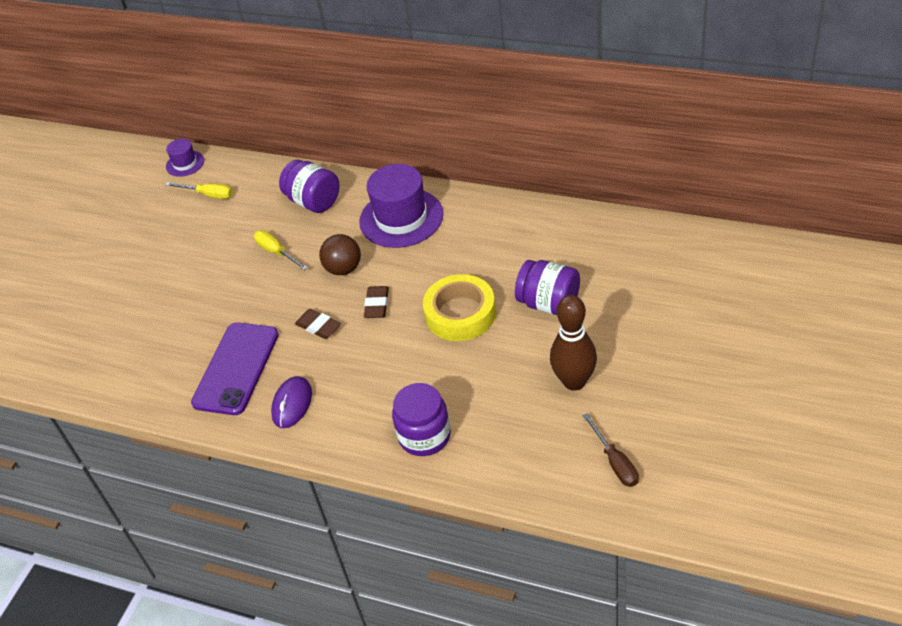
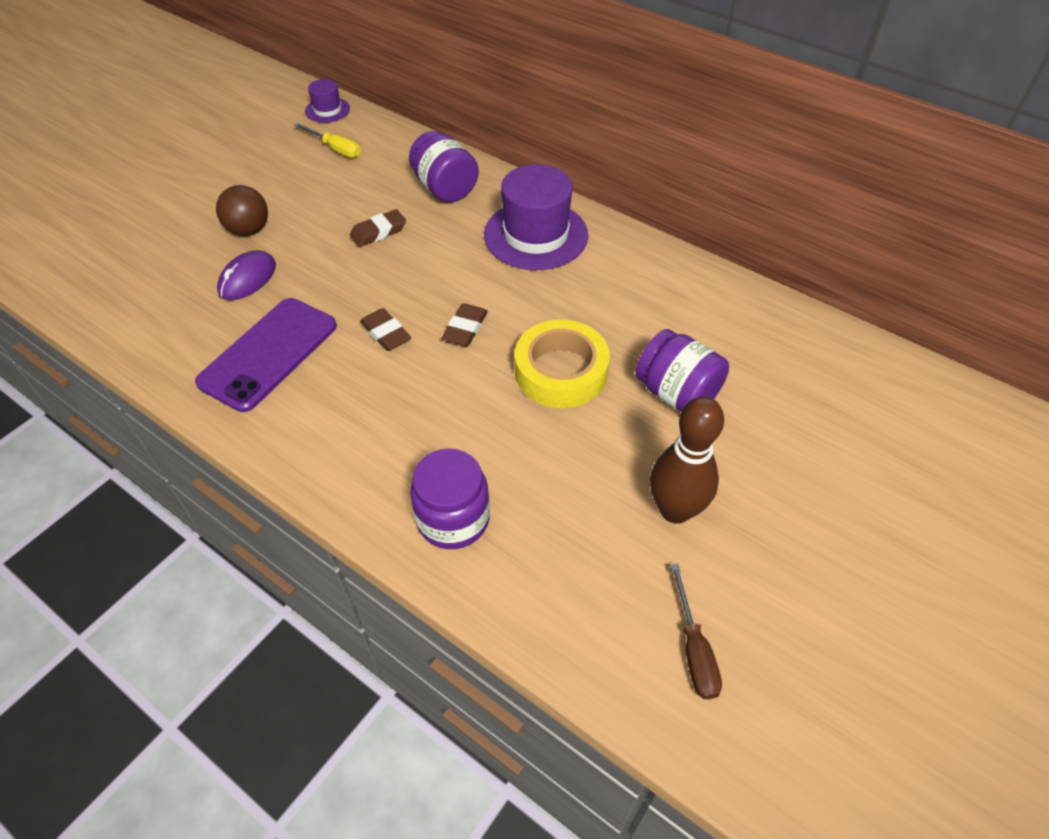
camera: 10 degrees right, 5 degrees up
yellow screwdriver [254,230,308,270] -> brown eraser [350,209,406,247]
purple mouse [271,376,312,428] -> purple mouse moved to [217,251,276,300]
brown ball [319,234,361,275] -> brown ball moved to [216,185,268,236]

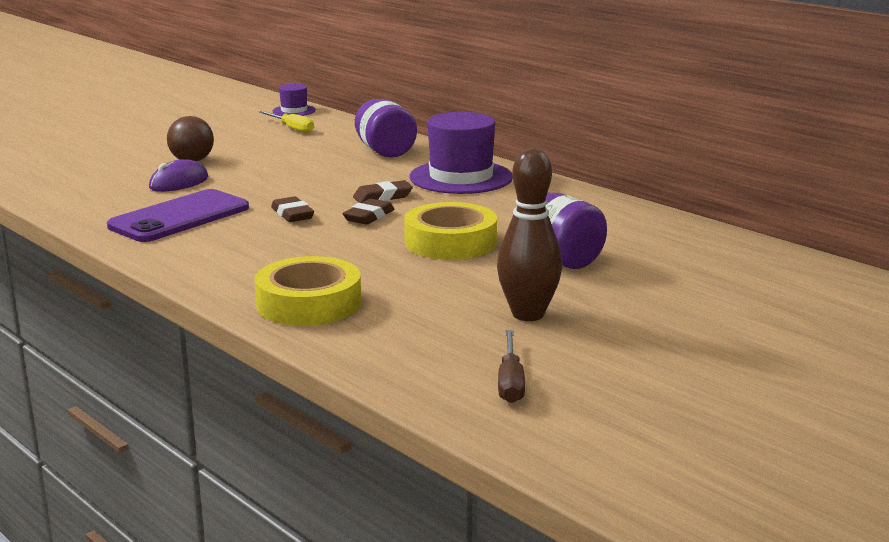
camera: 10 degrees right, 30 degrees down
brown eraser [350,209,406,247] -> brown eraser moved to [353,180,413,203]
purple jar [410,449,490,549] -> yellow tape [254,256,361,326]

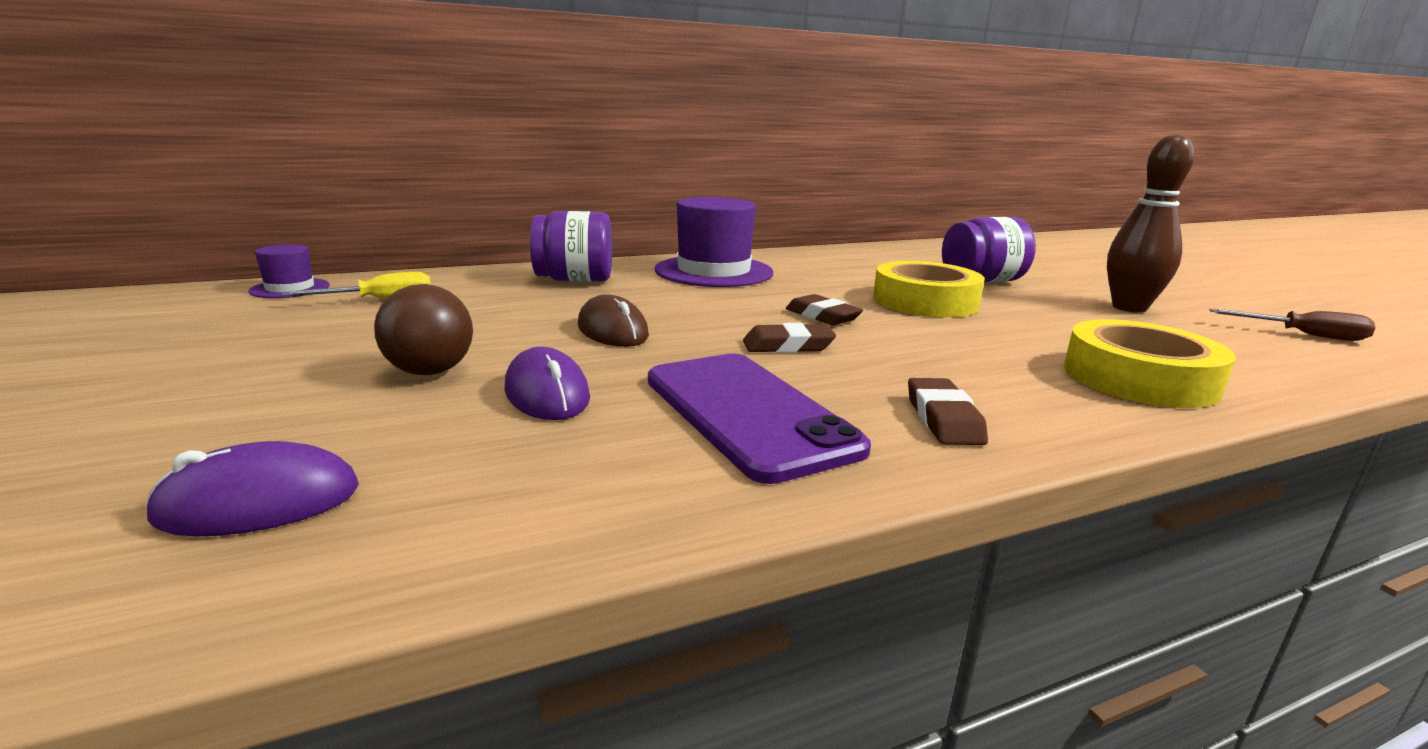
camera: 70 degrees left, 0 degrees up
brown eraser [353,180,413,203] -> brown eraser moved to [908,378,988,445]
none -> purple mouse [145,441,359,536]
none -> brown mouse [578,295,649,347]

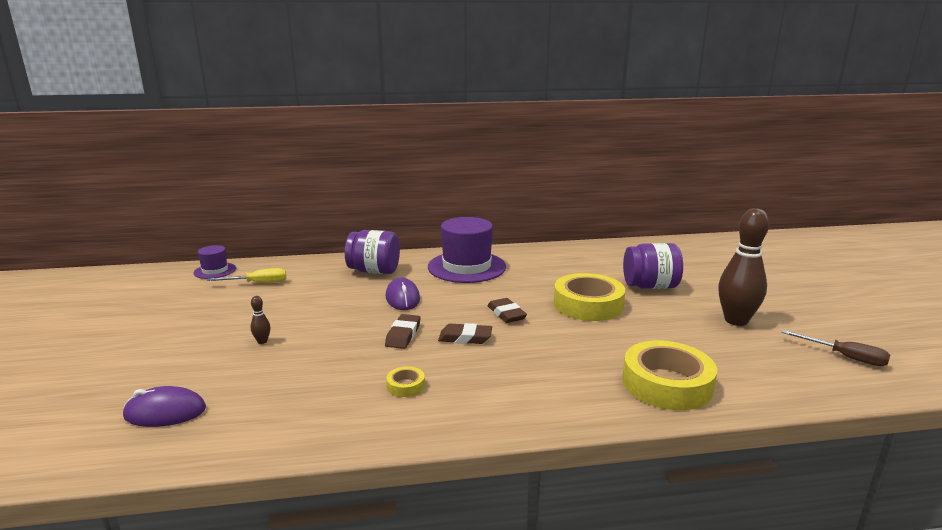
camera: 15 degrees right, 0 degrees up
brown ball [374,284,473,375] -> brown bowling pin [251,296,270,344]
purple mouse [504,347,590,420] -> purple mouse moved to [386,277,420,310]
brown mouse [578,295,649,347] -> none
purple phone [648,353,871,484] -> yellow tape [386,366,425,397]
brown eraser [908,378,988,445] -> brown eraser moved to [385,314,421,349]

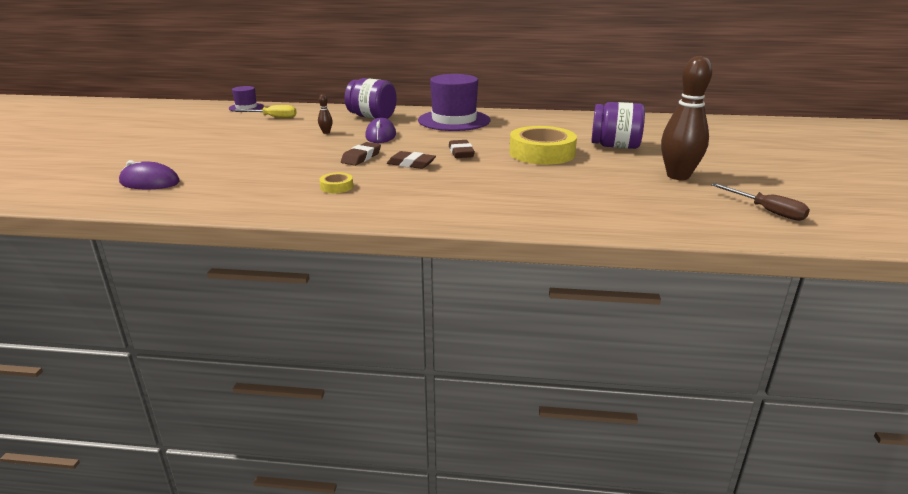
camera: 15 degrees right, 5 degrees up
brown bowling pin [251,296,270,344] -> brown bowling pin moved to [318,94,333,134]
yellow tape [622,340,717,410] -> none

